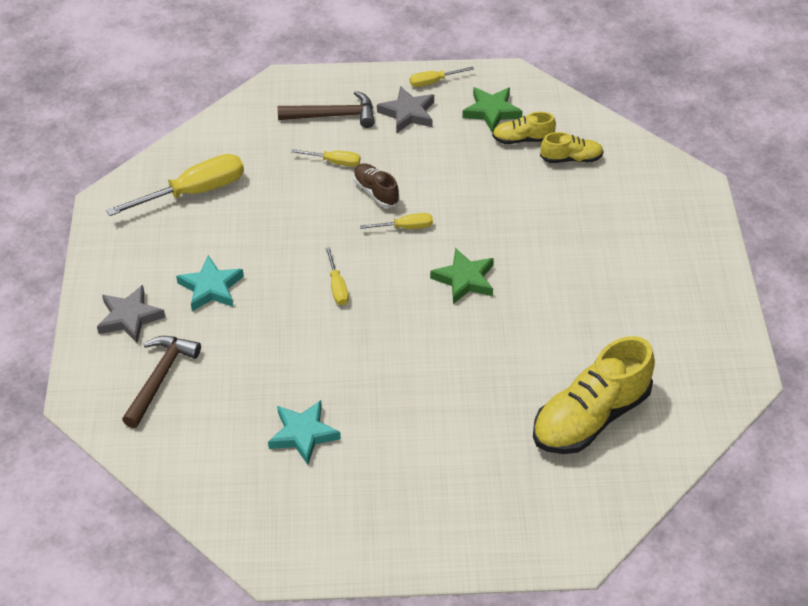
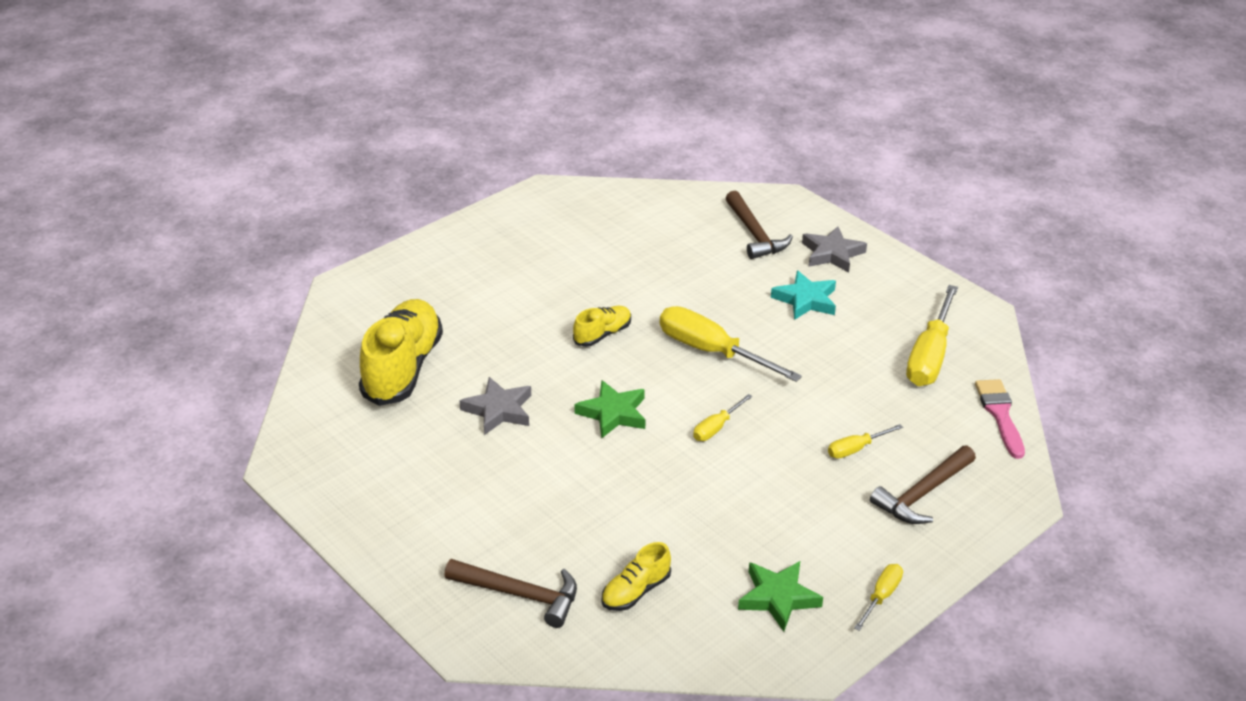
camera: 140 degrees right, 10 degrees down
turquoise star [268,400,341,465] -> none
yellow screwdriver [326,247,349,305] -> yellow screwdriver [660,306,802,382], size x2.00
brown shoe [353,163,399,208] -> none
grey star [377,86,434,133] -> grey star moved to [459,377,531,435]
yellow shoe [492,112,556,144] -> yellow shoe moved to [573,306,631,347]
none -> brown hammer [444,559,577,628]
none -> pink brush [975,379,1025,459]

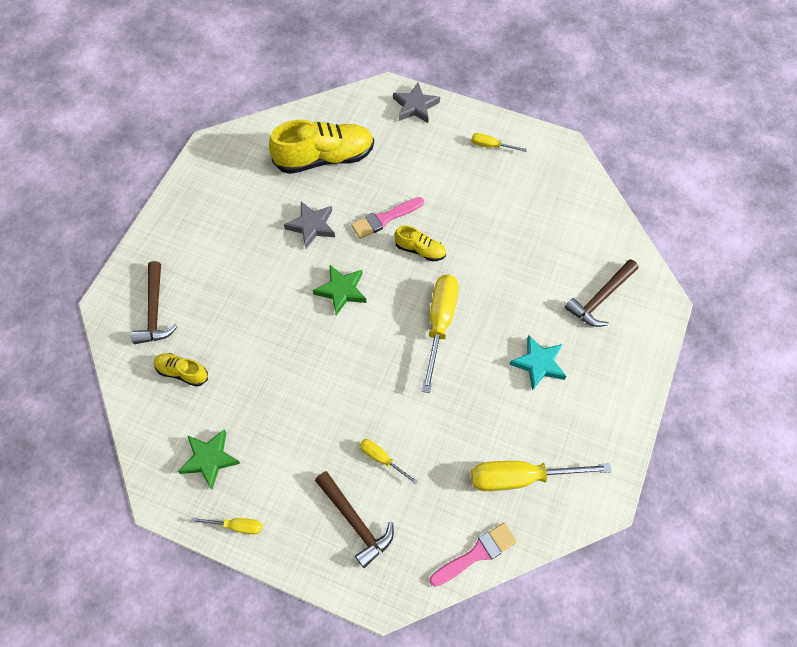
camera: 65 degrees right, 25 degrees up
yellow screwdriver [693,394,752,441] -> yellow screwdriver moved to [471,133,527,152]
grey star [802,226,867,273] -> grey star moved to [393,83,440,123]
brown hammer [870,446,976,524] -> brown hammer turned 150 degrees counterclockwise [315,471,394,568]
none -> pink brush [351,197,424,239]

